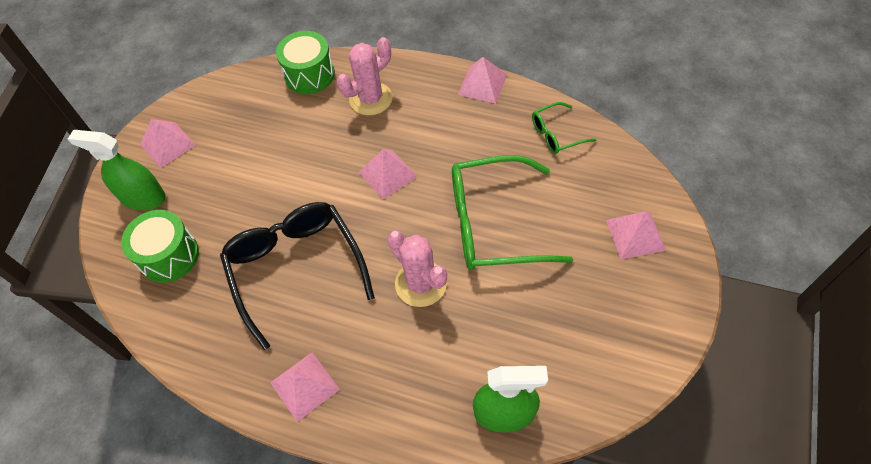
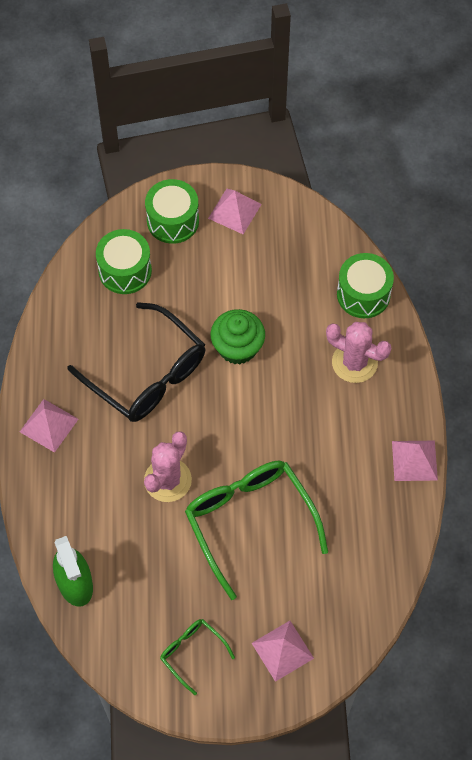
camera: 65 degrees right, 5 degrees up
green spray bottle [68,130,166,210] -> green drum [145,179,199,244]
black glasses [220,202,375,350] -> black glasses turned 90 degrees clockwise [67,302,205,422]
pink pyramid [358,149,418,200] -> none
green glasses [532,102,596,154] -> green glasses moved to [160,619,235,695]
none -> green cupcake [211,309,265,364]

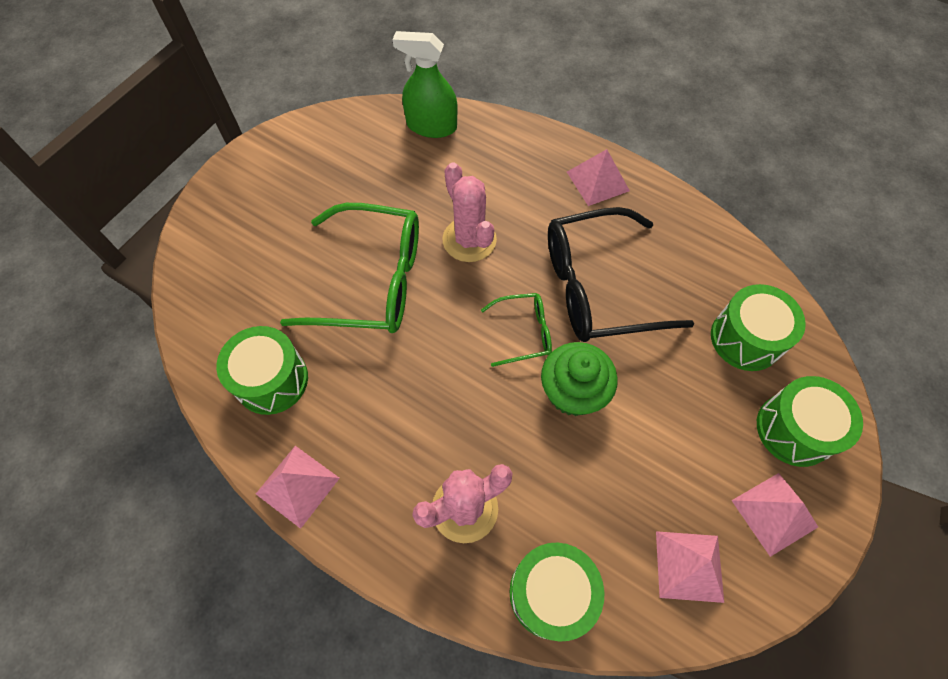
camera: 125 degrees right, 0 degrees up
green glasses [160,619,235,695] -> green glasses moved to [481,293,552,367]
pink pyramid [252,621,314,682] -> pink pyramid moved to [656,531,724,603]
none -> green drum [216,326,308,415]

